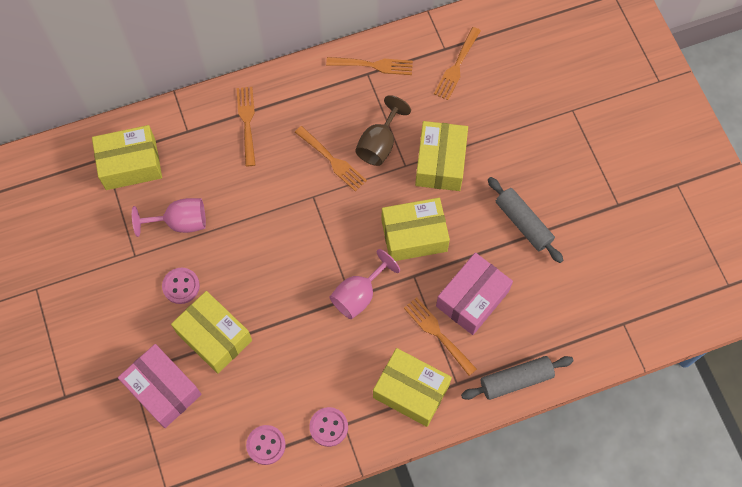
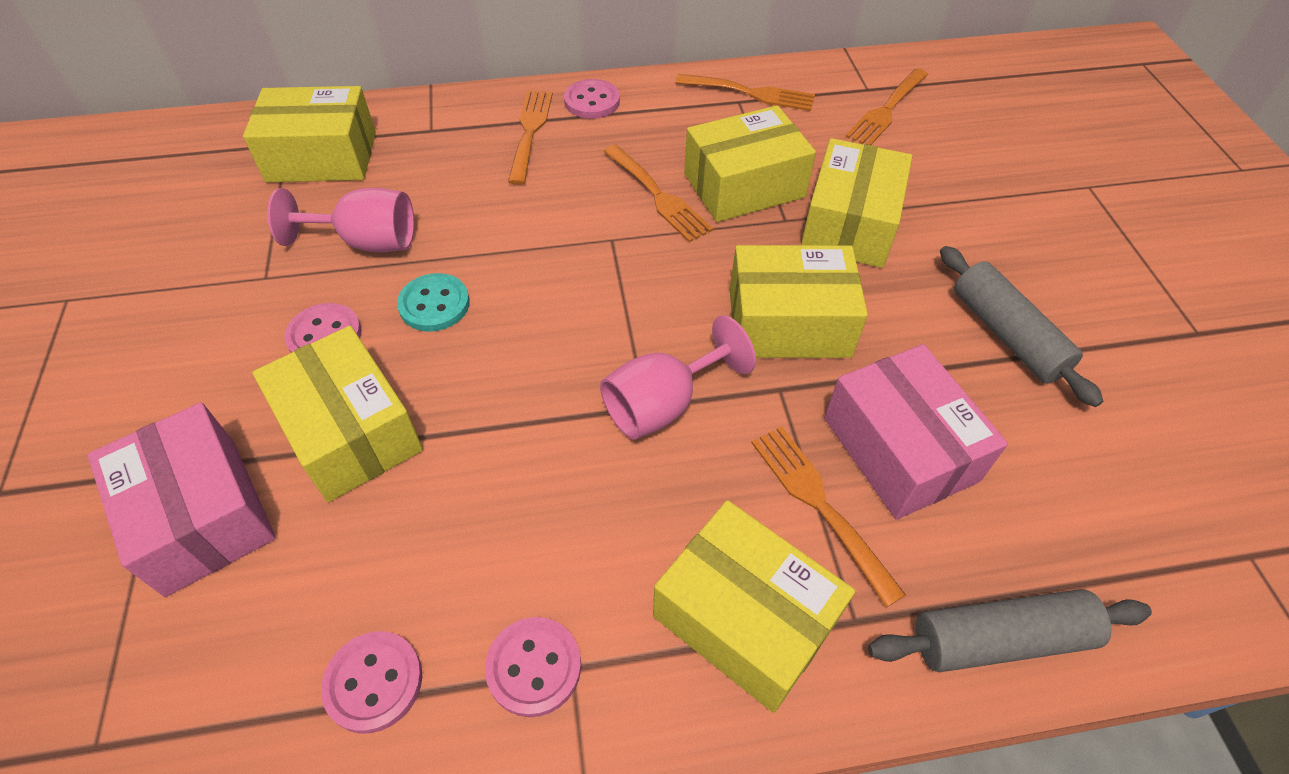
camera: 10 degrees right, 15 degrees down
brown goblet [355,95,411,166] -> yellow box [684,105,816,222]
pink box [436,253,513,335] -> pink box turned 75 degrees counterclockwise [824,344,1008,520]
none -> turquoise button [397,273,470,332]
none -> pink button [564,79,620,119]

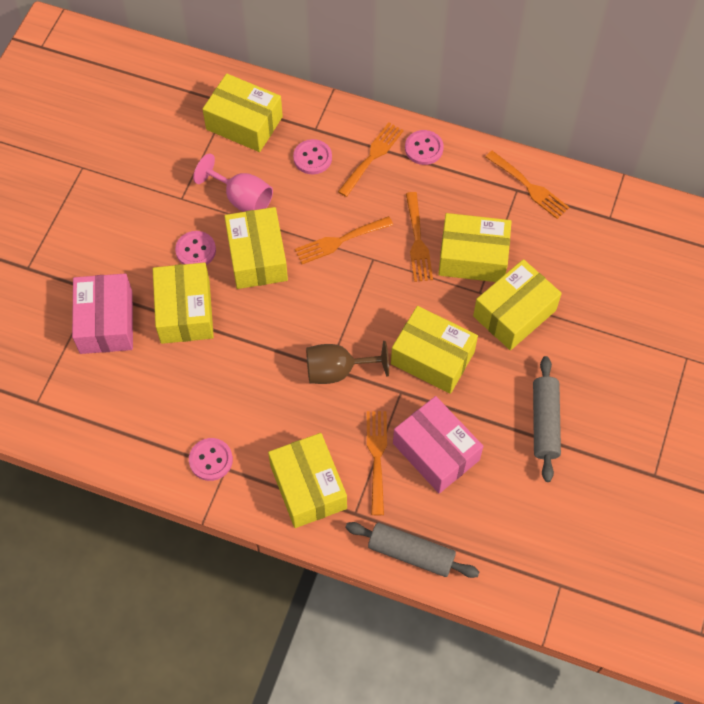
camera: 30 degrees right, 10 degrees up
pink button [321,631,422,733] -> pink button moved to [293,139,332,174]
turquoise button [397,273,470,332] -> yellow box [224,207,288,289]
pink goblet [600,315,756,440] -> brown goblet [306,341,389,384]
pink box [824,344,1008,520] -> pink box turned 45 degrees counterclockwise [393,396,483,493]
orange fork [845,68,928,145] -> orange fork moved to [295,216,393,264]

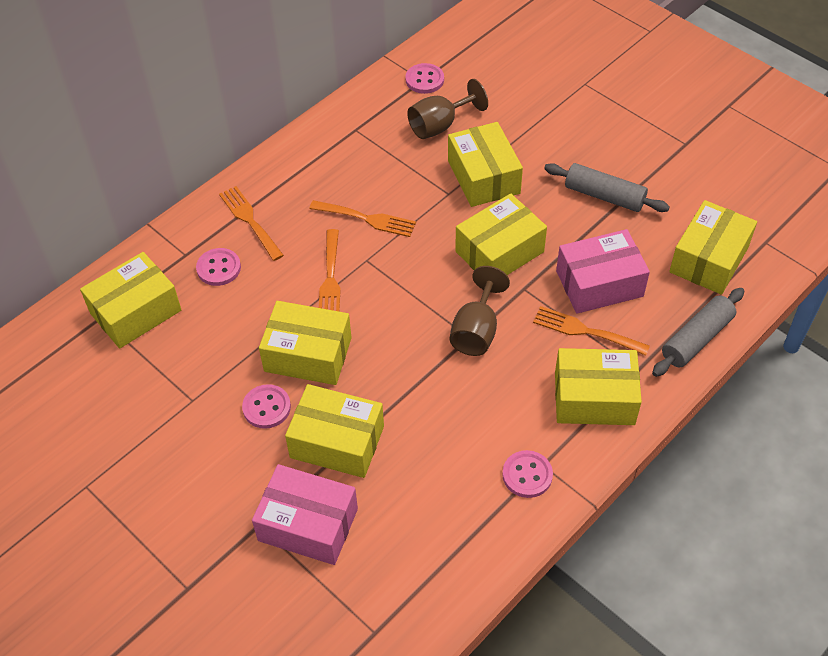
camera: 65 degrees left, 10 degrees down
pink goblet [193,153,273,212] -> none
pink button [405,130,444,165] -> pink button moved to [406,63,444,94]
yellow box [438,213,512,282] -> yellow box moved to [669,200,757,295]
orange fork [486,151,569,219] -> none
none -> brown goblet [407,79,488,139]

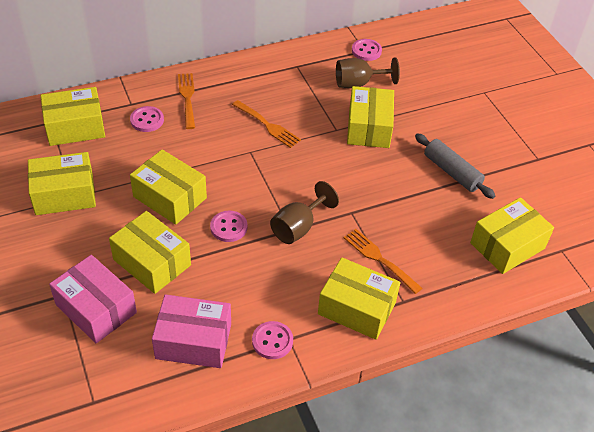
camera: 20 degrees right, 5 degrees down
pink button [242,384,291,429] -> pink button moved to [210,211,247,242]
orange fork [319,229,341,312] -> none
yellow box [455,194,547,275] -> yellow box moved to [28,152,96,215]
pink box [556,229,650,314] -> pink box moved to [152,294,231,368]
grey rolling pin [652,288,744,377] -> none

